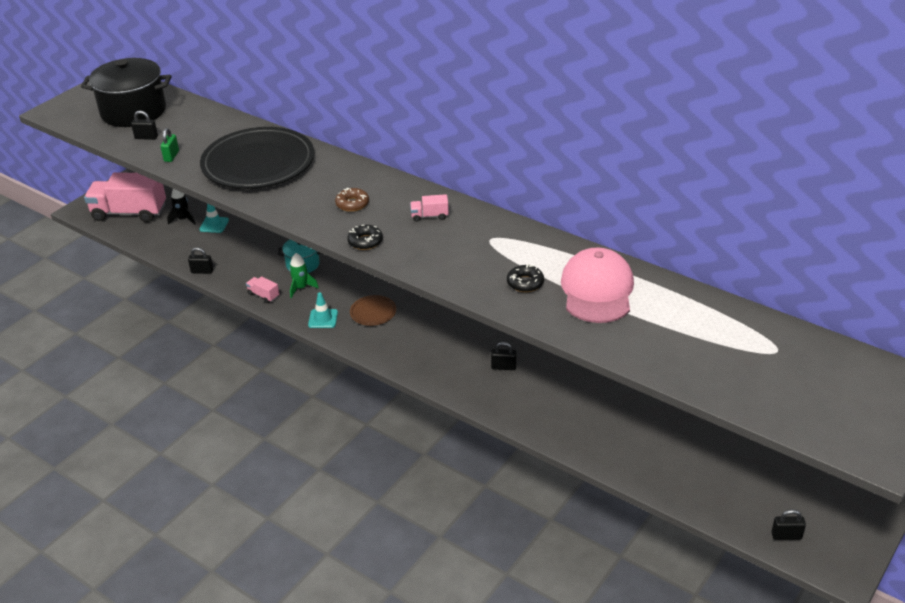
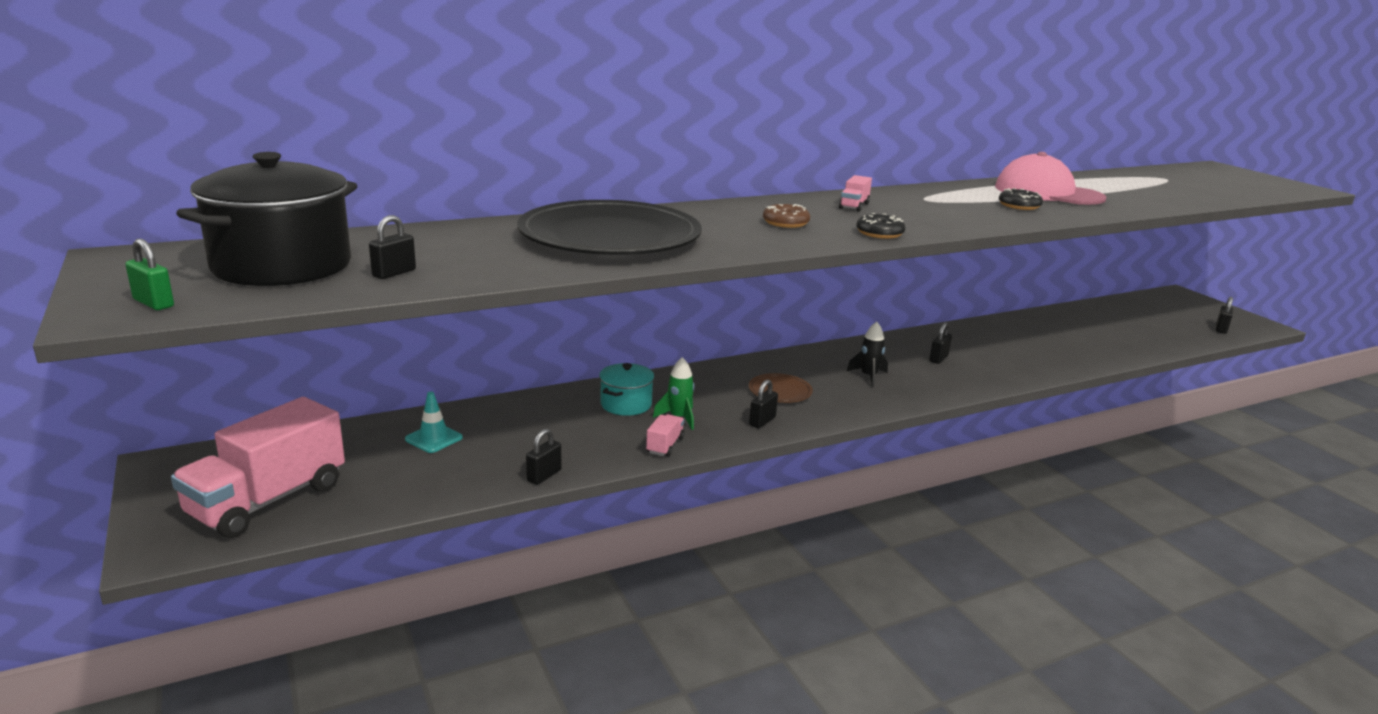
camera: 65 degrees left, 15 degrees down
green padlock [160,128,179,162] -> green padlock moved to [125,239,174,310]
black rocket [167,189,196,225] -> black rocket moved to [847,322,888,388]
pink truck [246,276,279,303] -> pink truck turned 135 degrees clockwise [646,414,684,457]
turquoise traffic cone [308,292,338,328] -> black padlock [749,379,778,428]

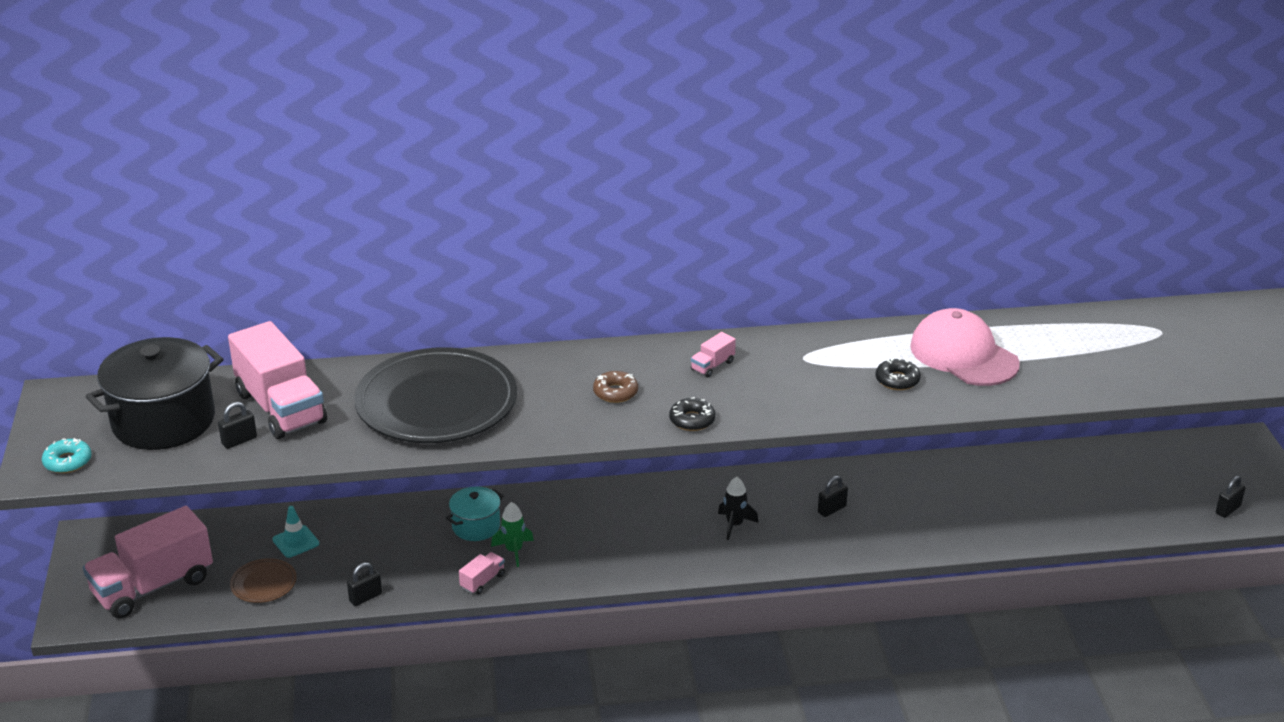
camera: 20 degrees right, 10 degrees up
green padlock [125,239,174,310] -> turquoise donut [42,438,92,473]
brown plate [749,373,813,403] -> brown plate moved to [230,558,297,603]
black padlock [749,379,778,428] -> none
none -> pink truck [228,321,327,439]

